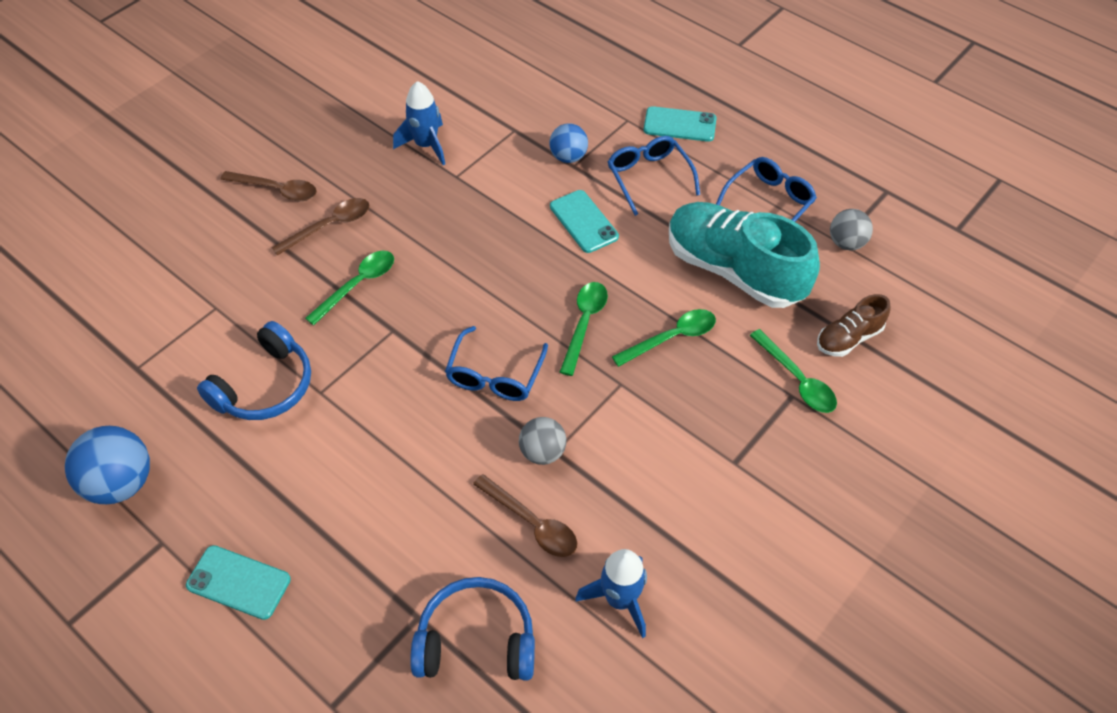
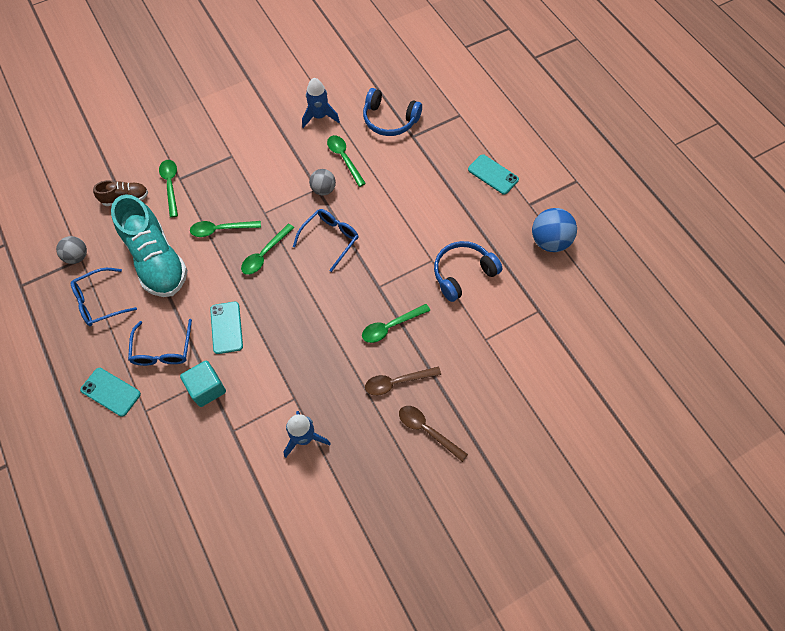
camera: 160 degrees left, 10 degrees up
brown spoon [473,474,577,557] -> green spoon [327,135,366,187]
blue ball [549,123,588,163] -> turquoise cube [180,360,226,407]

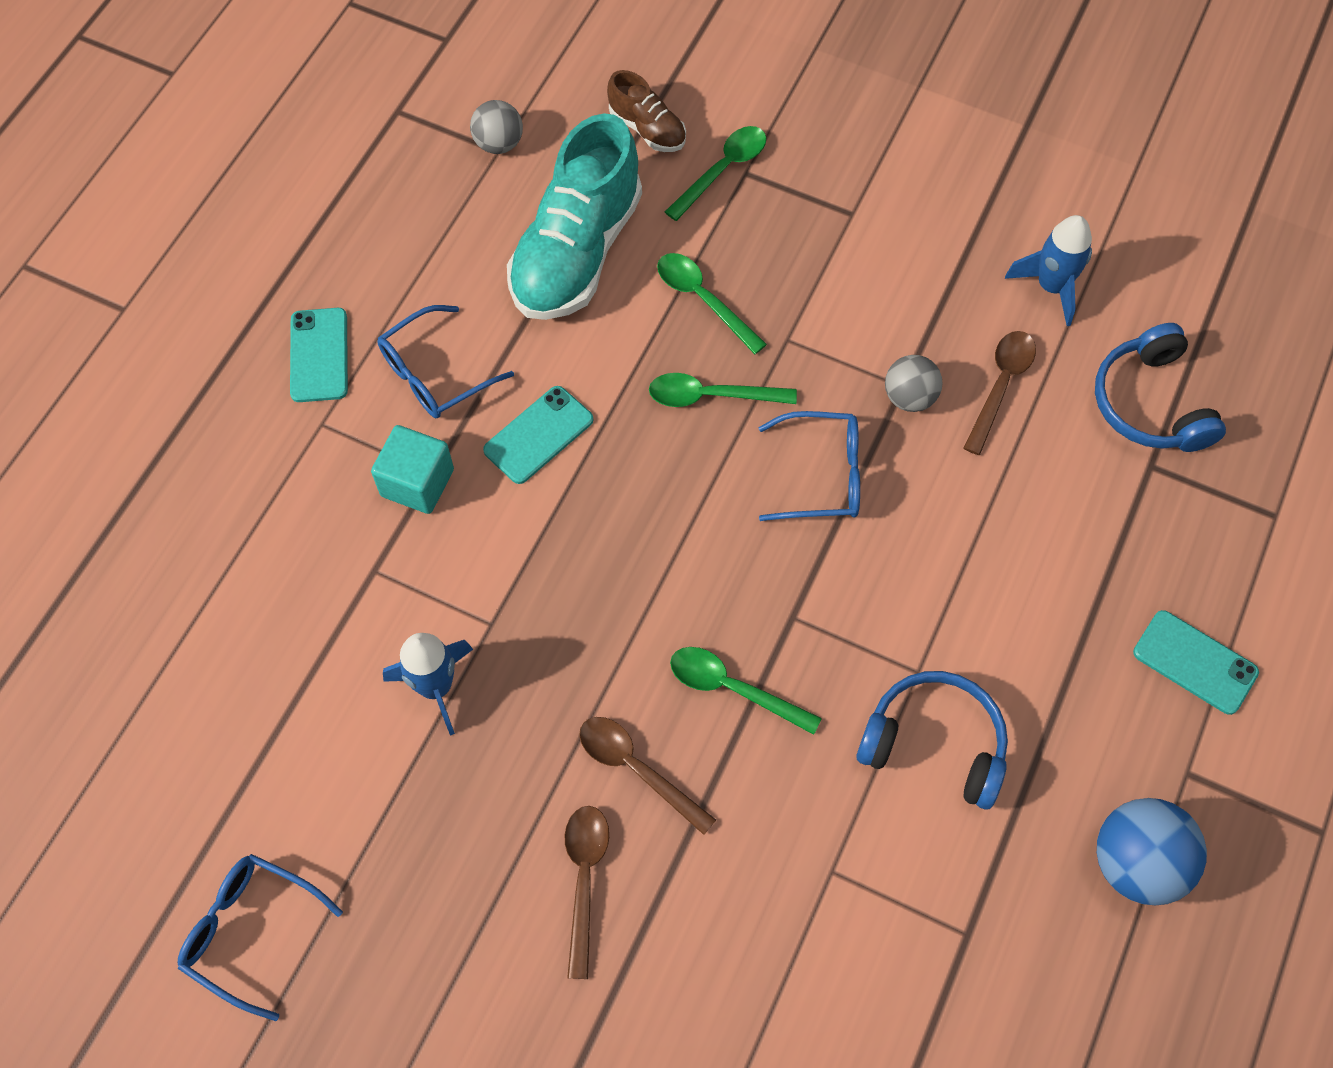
camera: 55 degrees right, 0 degrees up
blue glasses [71,268,137,326] -> blue glasses moved to [178,854,343,1021]
green spoon [327,135,366,187] -> brown spoon [963,331,1036,455]
turquoise phone [468,154,519,195] -> turquoise phone turned 60 degrees counterclockwise [1133,610,1259,715]

